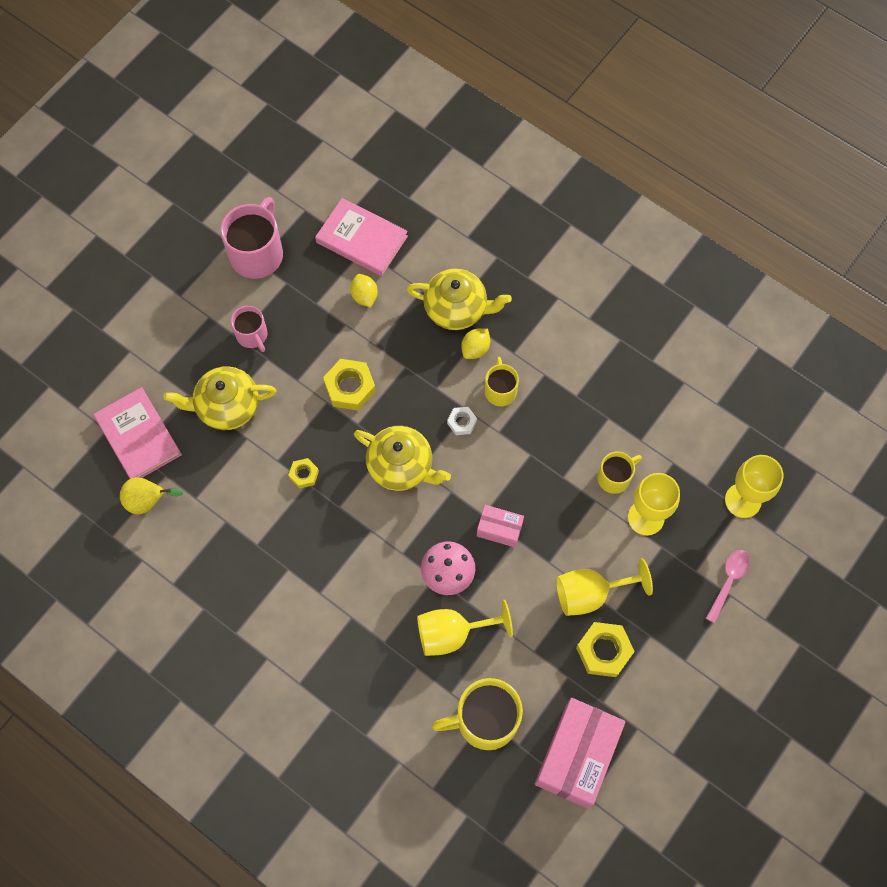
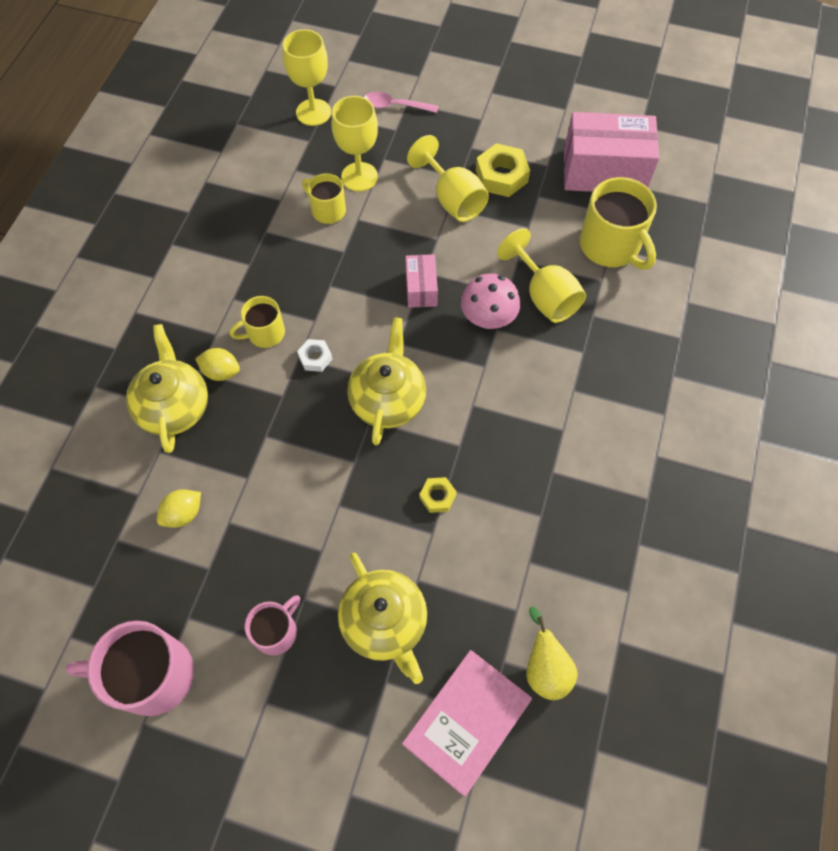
camera: 110 degrees left, 5 degrees down
pink book [315,198,408,276] -> none
yellow nut [323,359,376,411] -> none

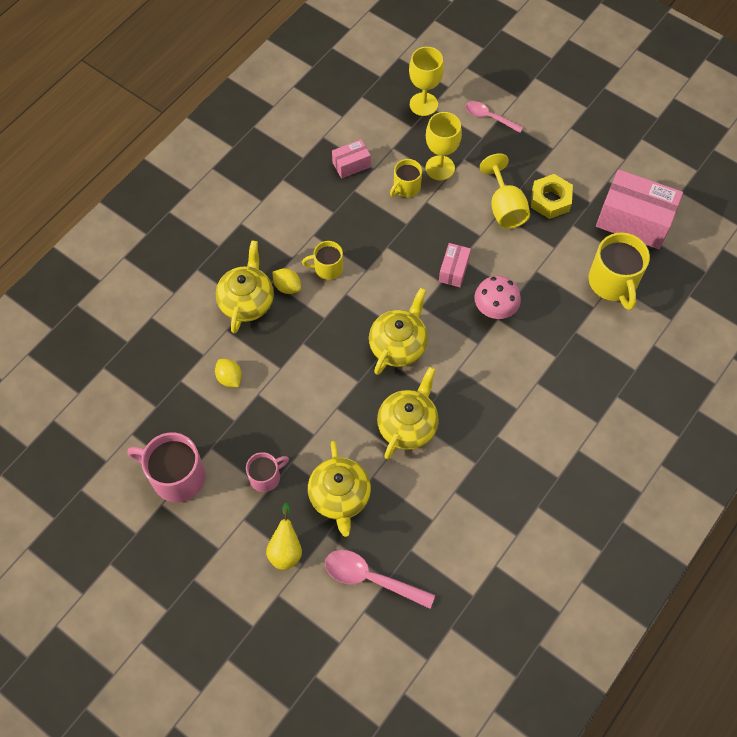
camera: 20 degrees right, 0 degrees up
yellow lemon [157,489,201,528] -> yellow lemon turned 75 degrees clockwise [215,359,242,387]
white nut [297,339,332,372] -> none
yellow mug [302,173,346,224] -> yellow mug turned 105 degrees counterclockwise [390,159,422,197]
pink book [402,650,532,796] -> pink spoon [325,550,435,609]
yellow nut [419,477,457,513] -> yellow teapot [377,367,439,459]
yellow goblet [497,228,586,323] -> none
yellow pear [526,607,578,700] -> yellow pear moved to [266,503,302,570]
none -> pink box [332,139,371,179]

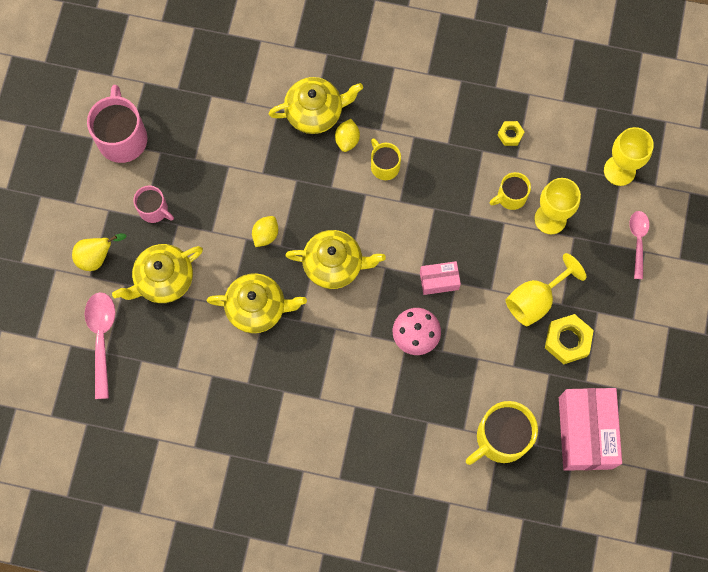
camera: 65 degrees right, 10 degrees up
yellow lemon [215,359,242,387] -> yellow lemon moved to [252,216,278,247]
pink box [332,139,371,179] -> yellow nut [497,121,525,146]
yellow mug [390,159,422,197] -> yellow mug turned 45 degrees counterclockwise [490,172,531,210]

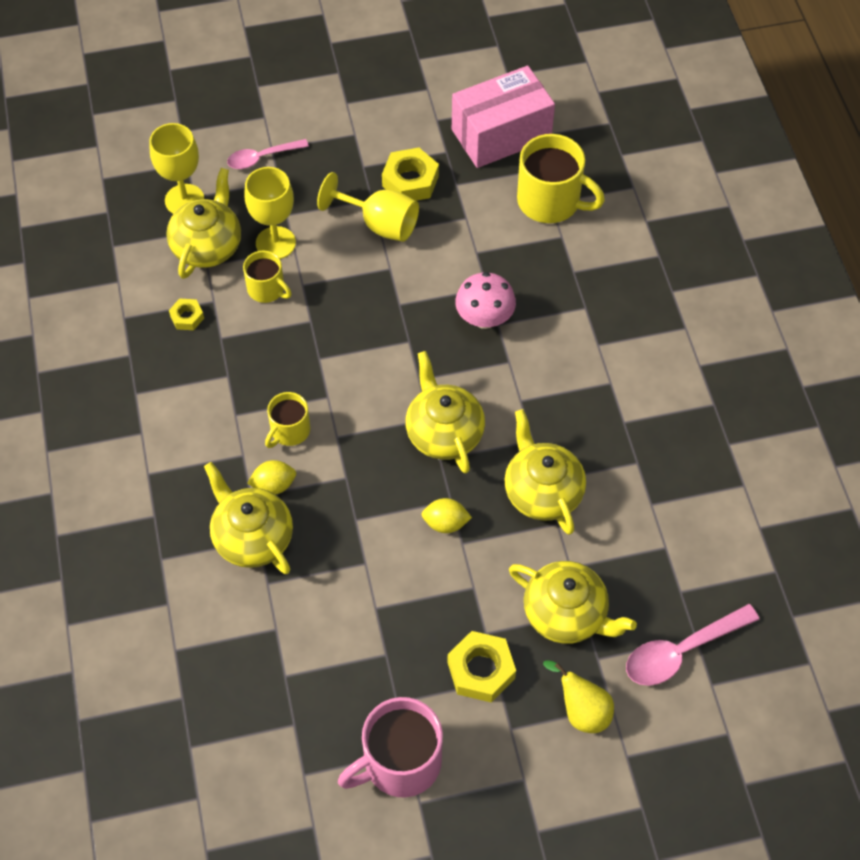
camera: 115 degrees left, 15 degrees down
pink mug [133,186,174,223] -> yellow nut [447,631,516,702]
pink box [420,261,461,295] -> none
none -> yellow teapot [166,168,241,279]

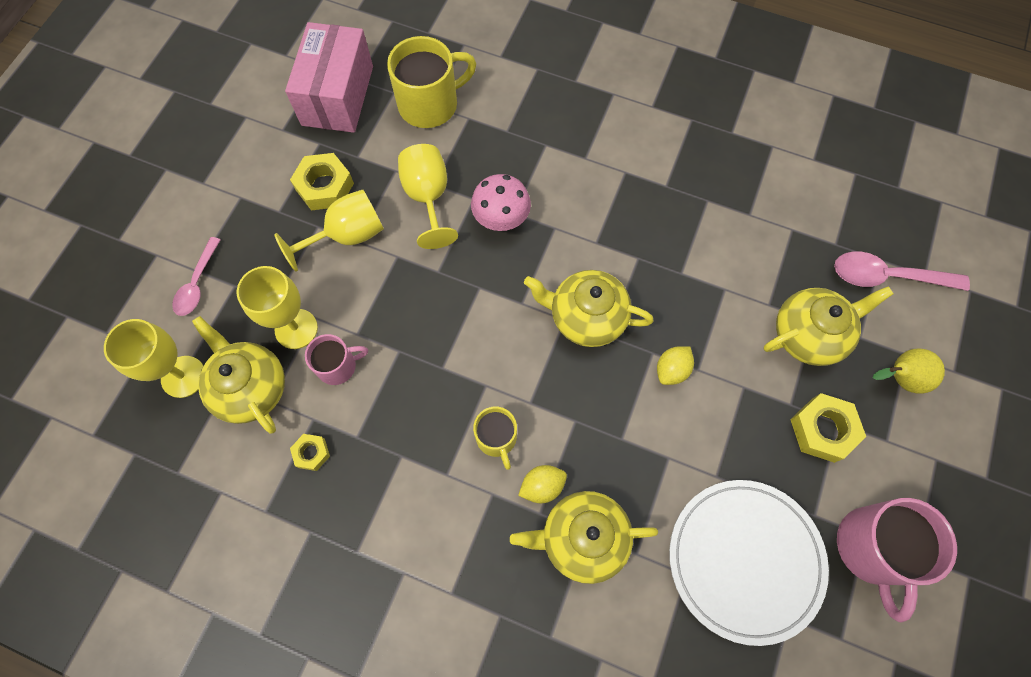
camera: 55 degrees left, 10 degrees up
yellow mug [243,251,292,303] -> pink mug [305,334,368,385]
yellow lemon [247,460,296,495] -> yellow lemon turned 45 degrees clockwise [518,465,567,503]
yellow teapot [504,409,586,535] -> none
pink spoon [626,604,760,686] -> pink spoon turned 90 degrees clockwise [834,252,970,291]
none -> yellow goblet [398,144,458,249]
none -> white plate [669,480,829,646]

